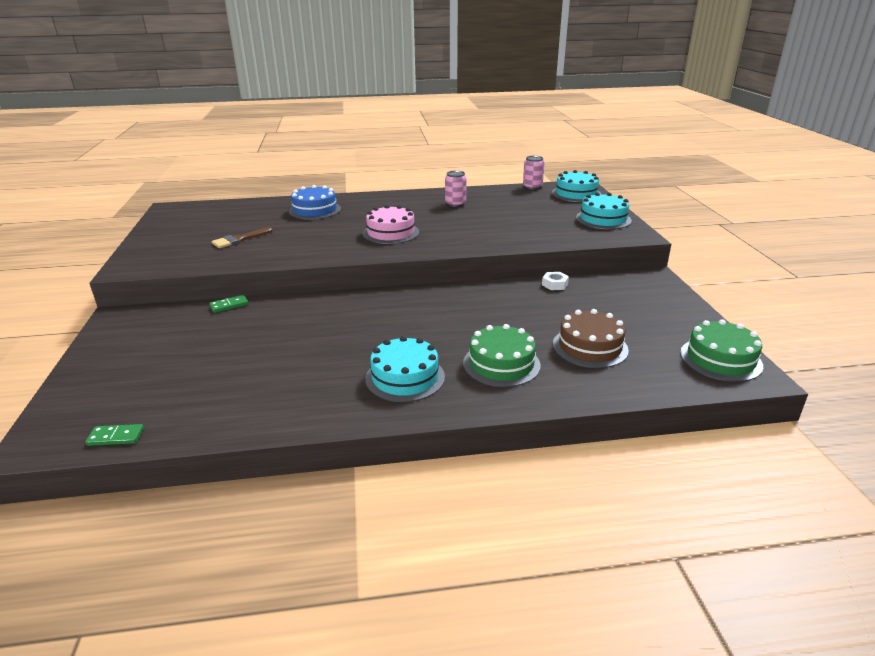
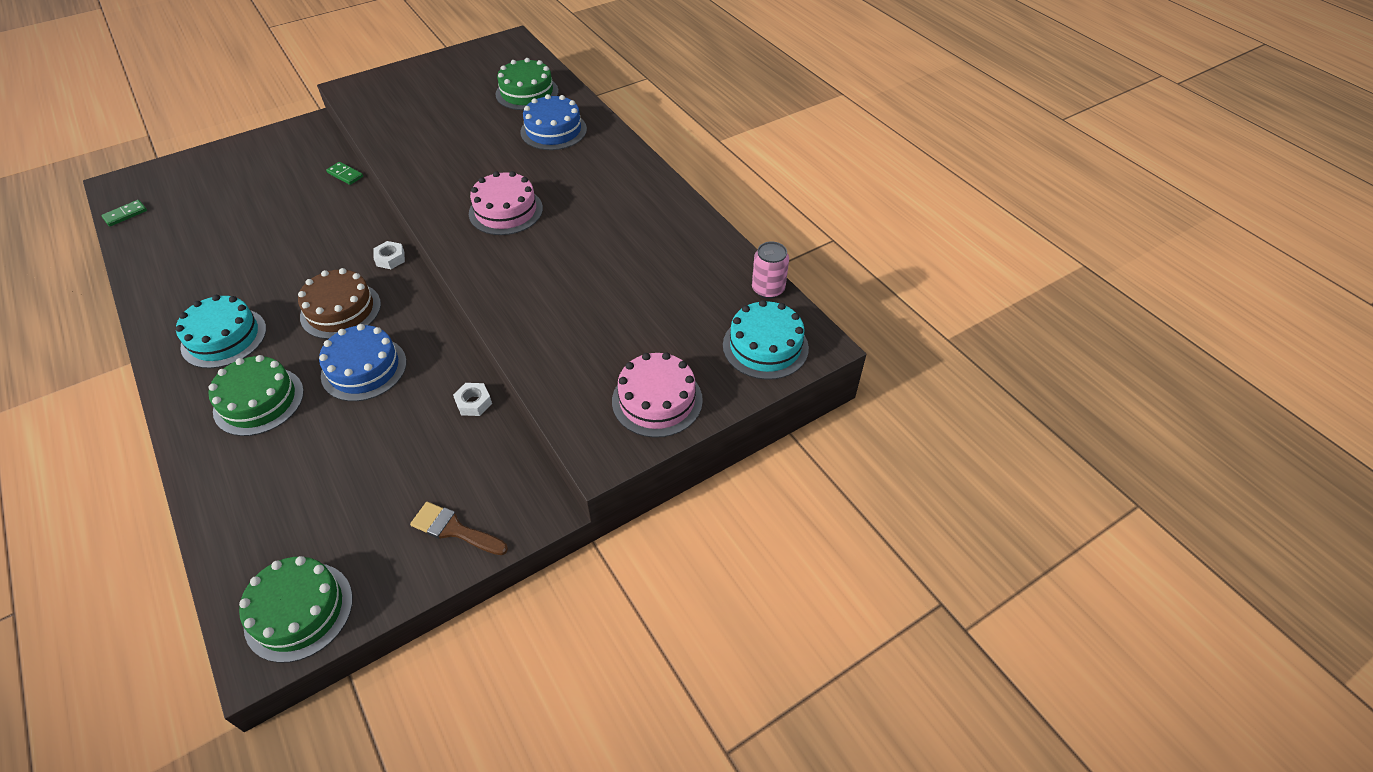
camera: 65 degrees right, 20 degrees up
green domino [85,424,144,446] -> green domino turned 75 degrees clockwise [101,200,147,226]
brown brush [211,227,273,248] -> brown brush moved to [410,502,508,555]
pink can [445,171,467,207] -> none
brown cake [553,309,629,368] -> brown cake moved to [298,268,381,339]
turquoise cake [576,193,632,229] -> pink cake [612,352,703,438]
none -> blue cake [319,324,407,401]
none -> white nut [373,241,405,269]
none -> green cake [495,58,559,110]

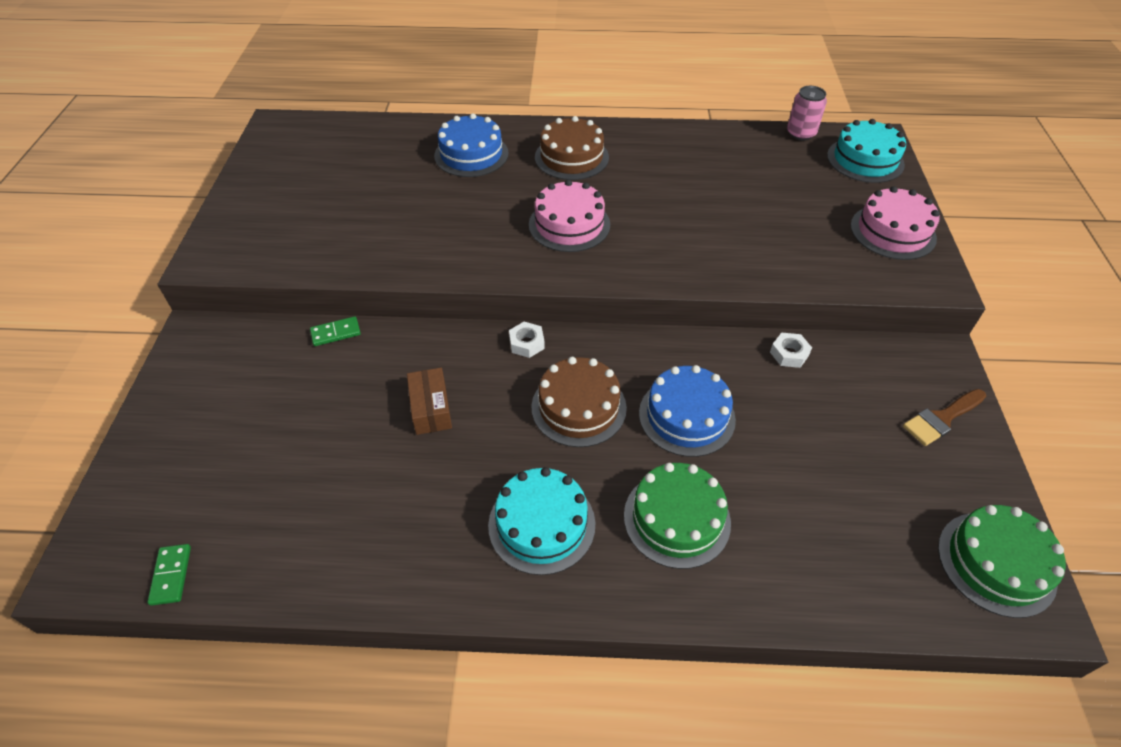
camera: 55 degrees left, 0 degrees up
green cake [495,58,559,110] -> none
none -> brown box [407,368,452,435]
none -> brown cake [535,116,609,180]

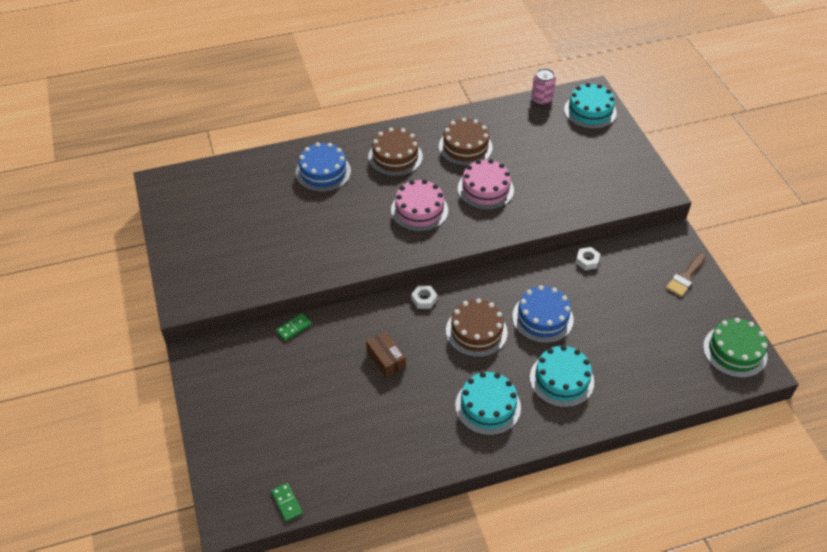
camera: 20 degrees left, 0 degrees up
green cake [624,463,731,569] -> turquoise cake [530,345,594,407]
pink cake [851,186,940,260] -> pink cake moved to [458,159,514,210]
none -> brown cake [439,118,493,166]

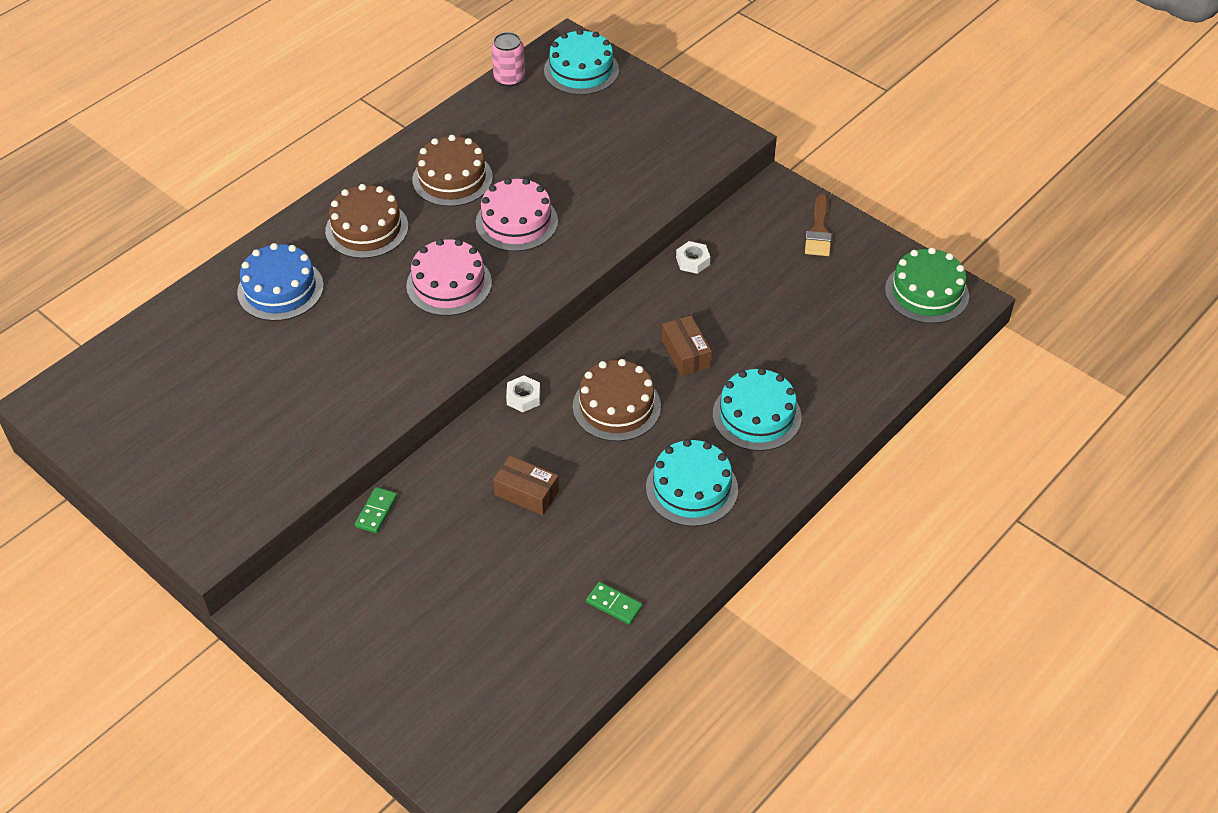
camera: 30 degrees left, 0 degrees up
green domino [271,482,303,522] -> green domino moved to [586,582,643,625]
blue cake [512,285,574,343] -> brown box [662,315,712,376]

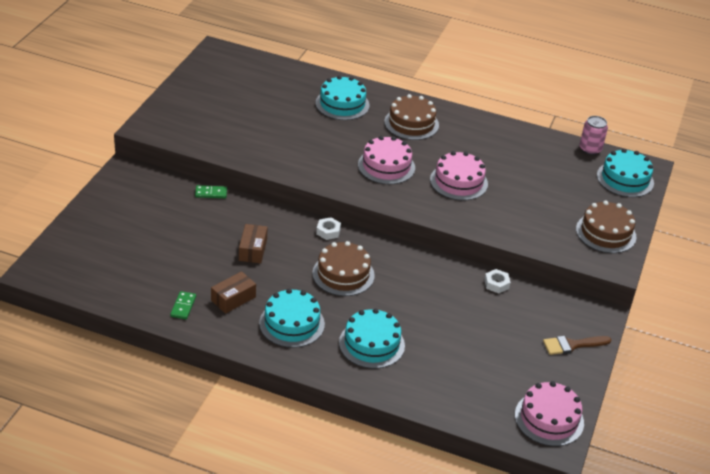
camera: 65 degrees right, 10 degrees down
blue cake [237,243,324,321] -> turquoise cake [316,75,370,120]
brown cake [412,135,493,207] -> brown cake moved to [576,201,636,253]
brown box [662,315,712,376] -> brown box moved to [211,271,256,314]
green cake [885,248,969,324] -> pink cake [515,381,584,446]

